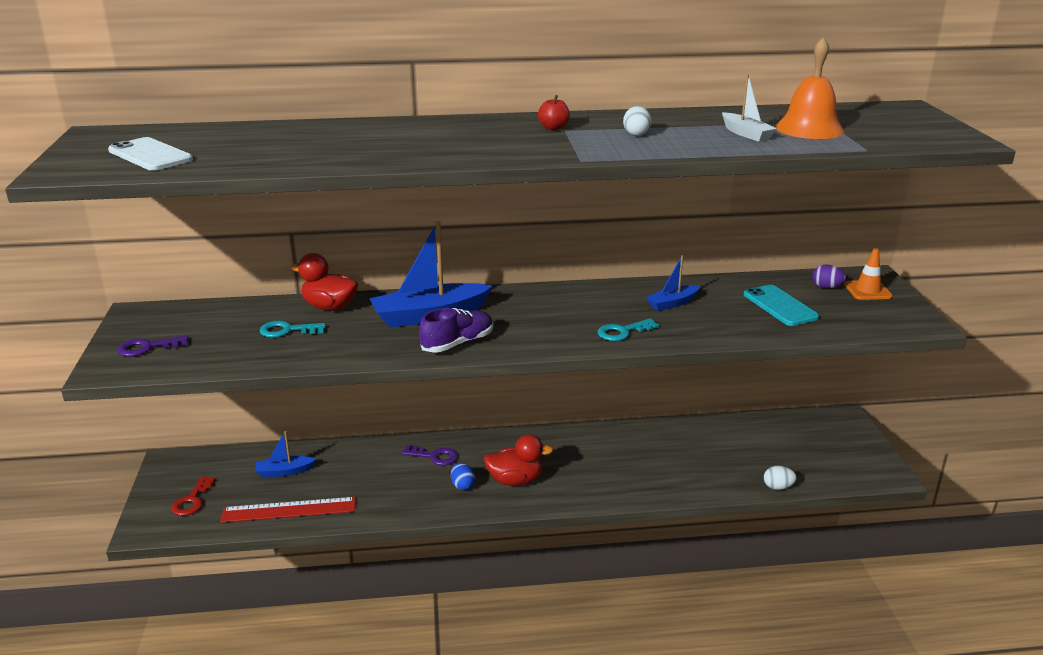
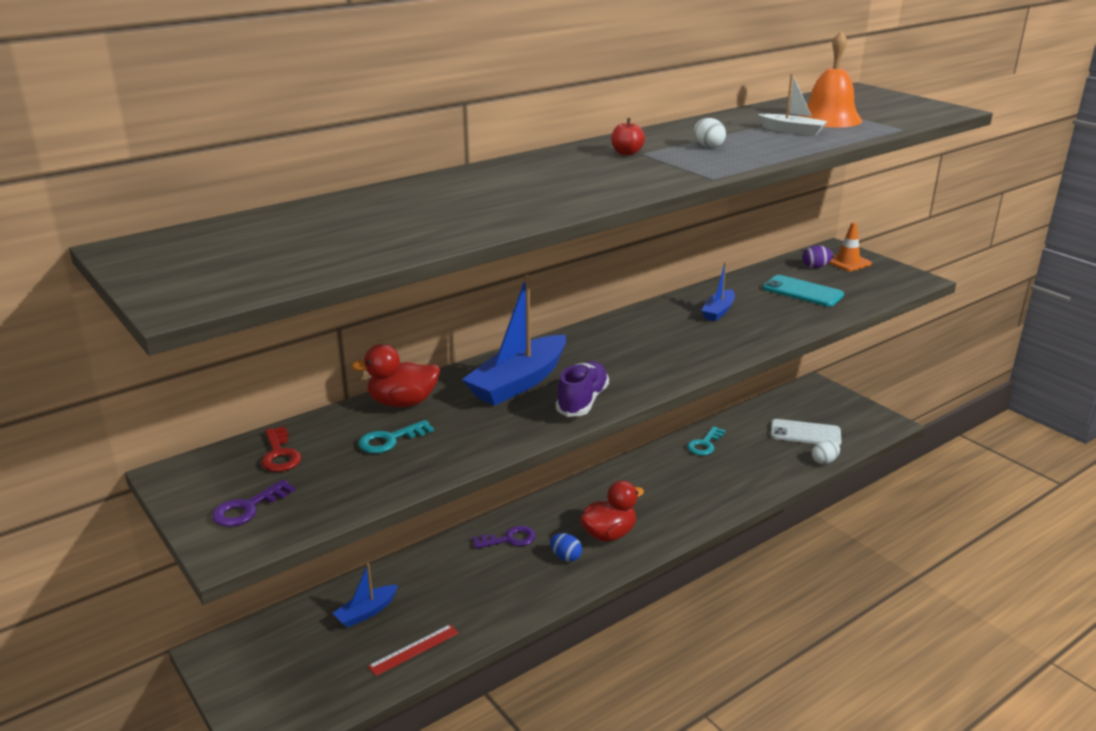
camera: 30 degrees left, 0 degrees up
white phone [108,137,193,171] -> white phone moved to [771,419,841,446]
red key [171,476,215,516] -> red key moved to [261,426,301,472]
red ruler [220,497,355,523] -> red ruler [368,624,459,676], size x0.61
turquoise key [597,318,659,341] -> turquoise key moved to [687,426,725,455]

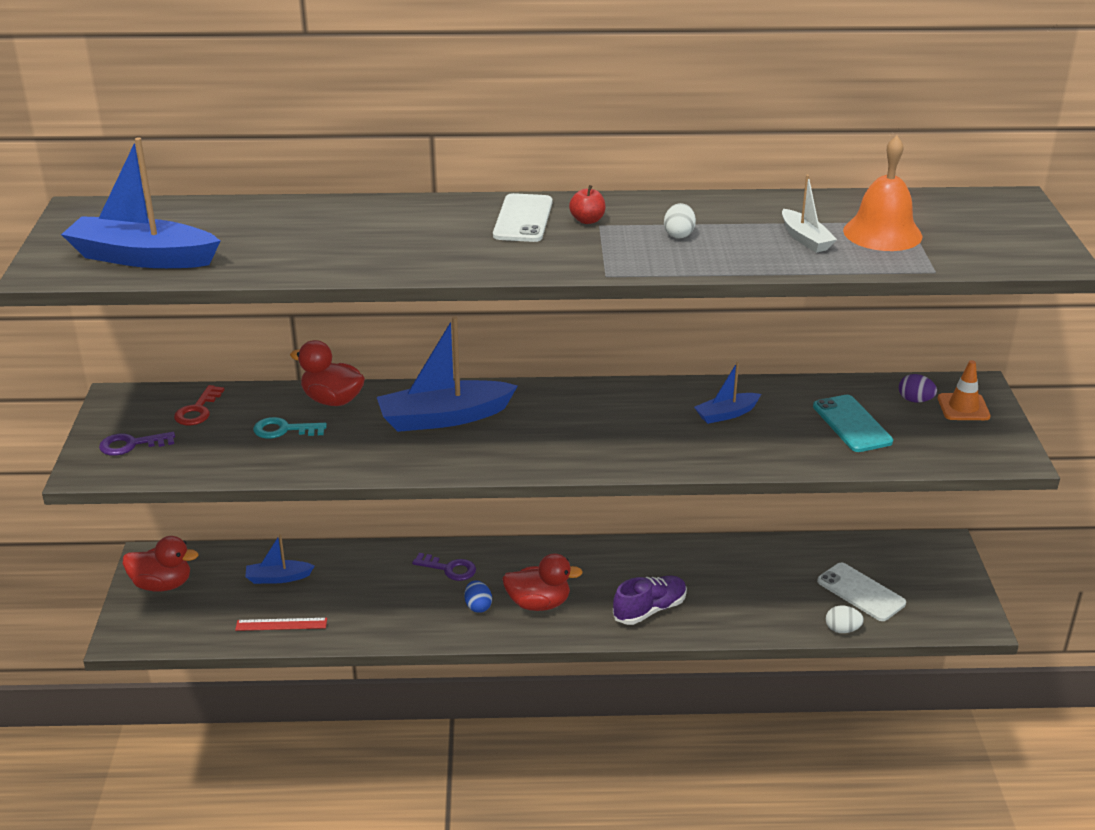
camera: 35 degrees right, 5 degrees up
purple shoe [556,361,609,417] -> purple shoe moved to [613,576,687,625]
turquoise key [687,426,725,455] -> none
none -> blue boat [61,137,220,268]
none -> red duck [123,536,198,591]
none -> white phone [493,193,552,242]

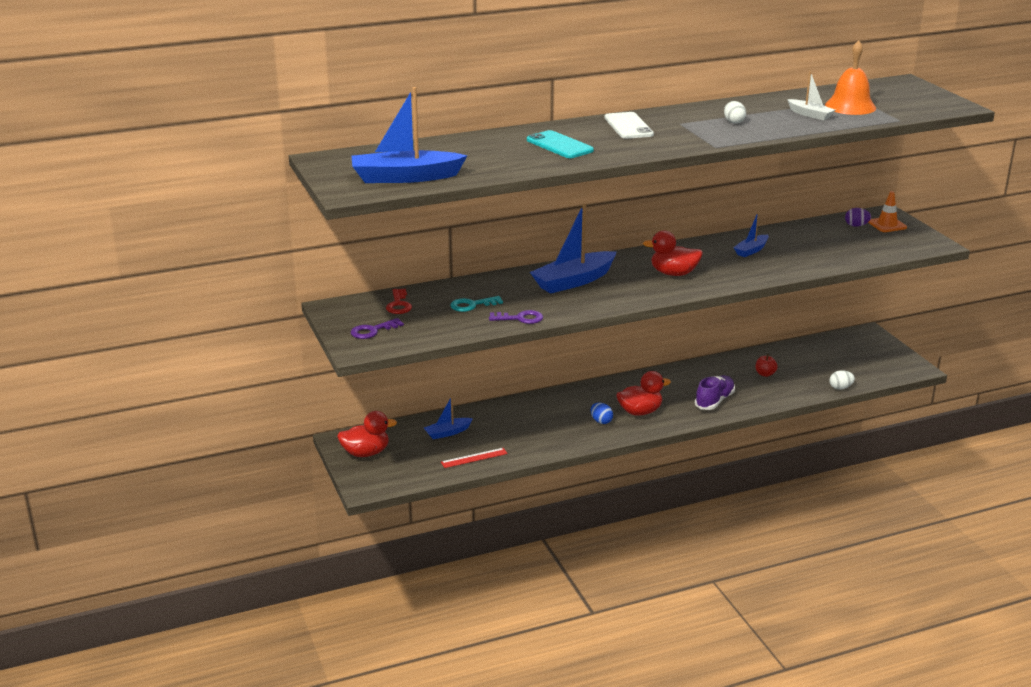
camera: 20 degrees left, 5 degrees down
red duck [290,340,365,406] -> red duck moved to [643,230,703,276]
purple key [412,553,476,581] -> purple key moved to [489,310,543,324]
red apple [569,185,606,224] -> red apple moved to [756,354,778,377]
turquoise phone [813,395,893,452] -> turquoise phone moved to [527,130,594,158]
white phone [817,562,906,621] -> none

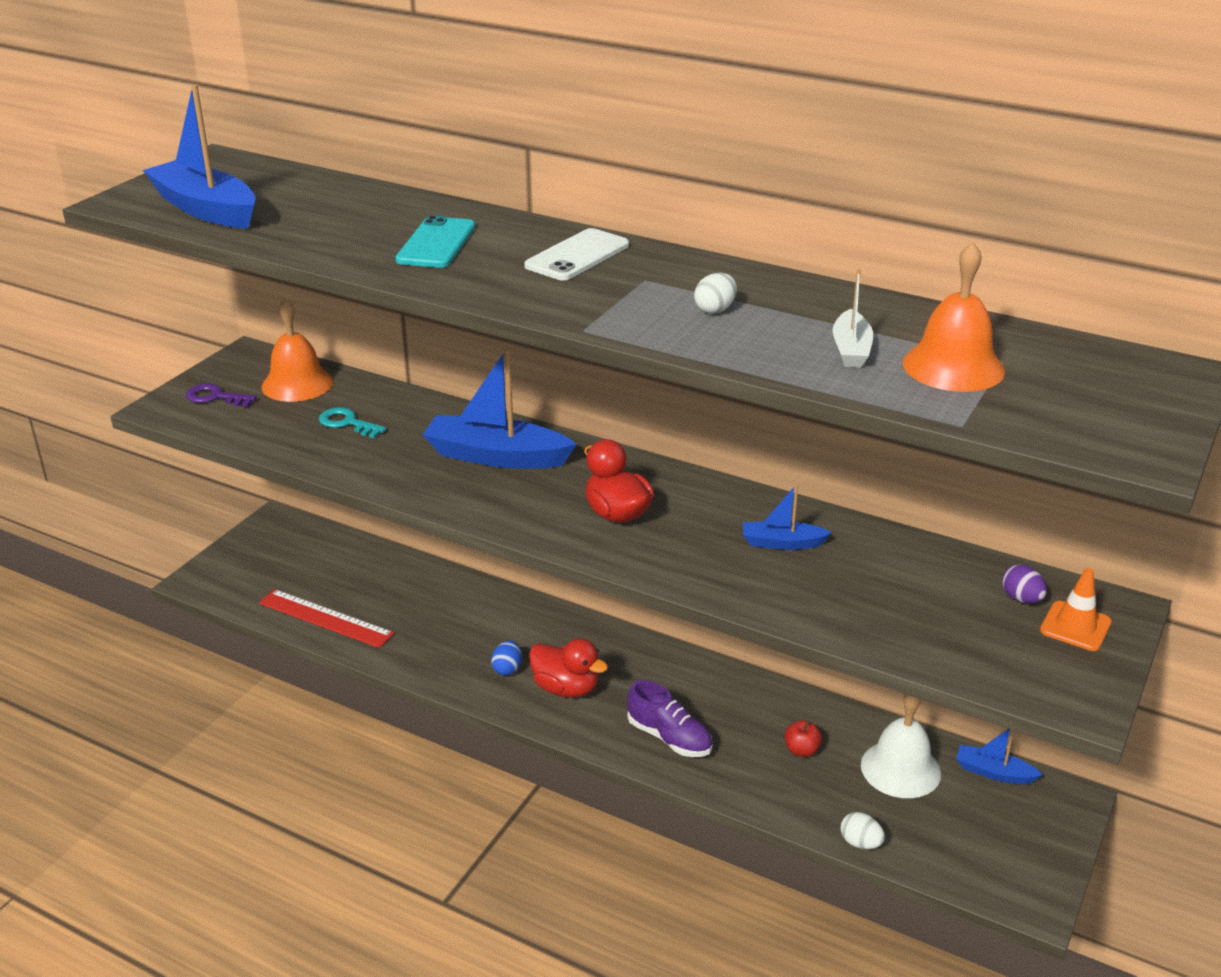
camera: 50 degrees right, 5 degrees up
red duck [337,411,397,457] -> none
red key [386,289,412,314] -> orange bell [262,298,333,402]
blue boat [424,396,473,439] -> blue boat moved to [956,729,1042,784]
red ruler [441,448,508,468] -> red ruler [259,589,394,648], size x1.63
purple key [489,310,543,324] -> none
purple shoe [695,375,735,410] -> purple shoe turned 45 degrees clockwise [627,680,712,757]
none -> white bell [861,694,941,798]

